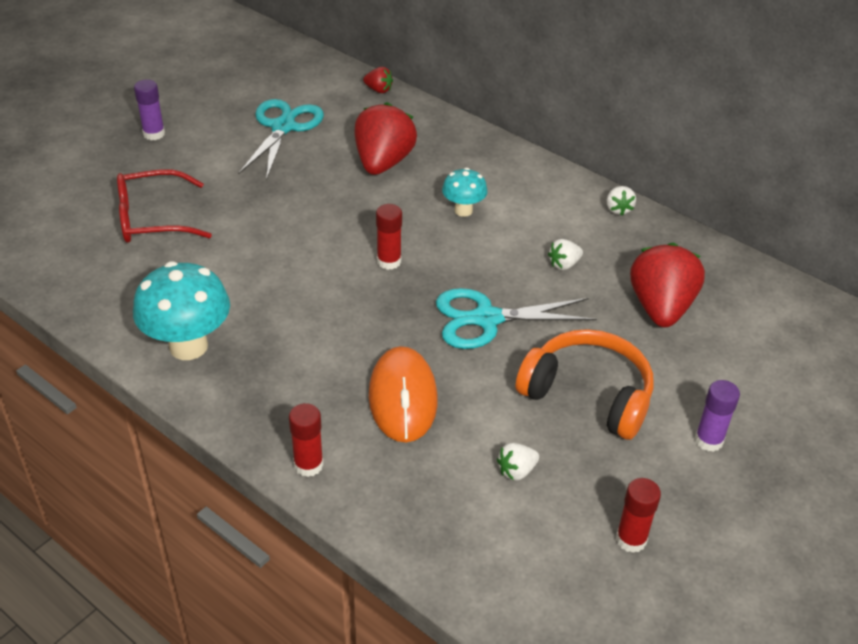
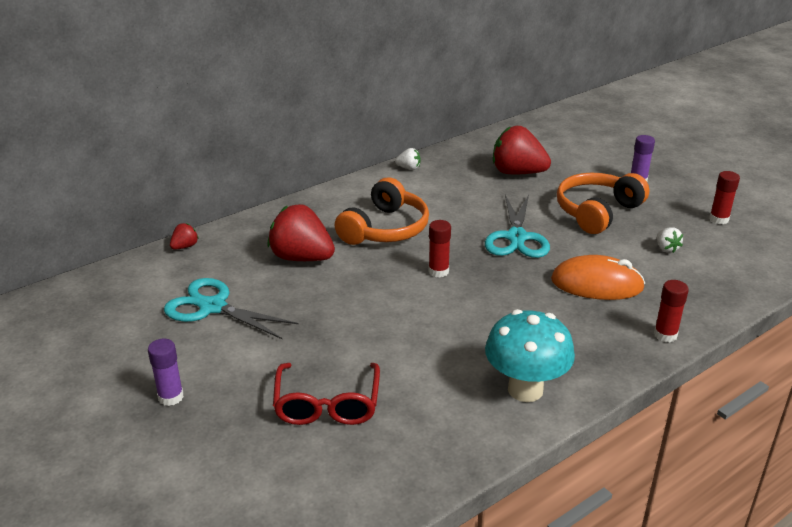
camera: 75 degrees left, 10 degrees down
turquoise mushroom [442,168,488,217] -> orange headphones [335,177,429,245]
white strawberry [548,239,583,270] -> none

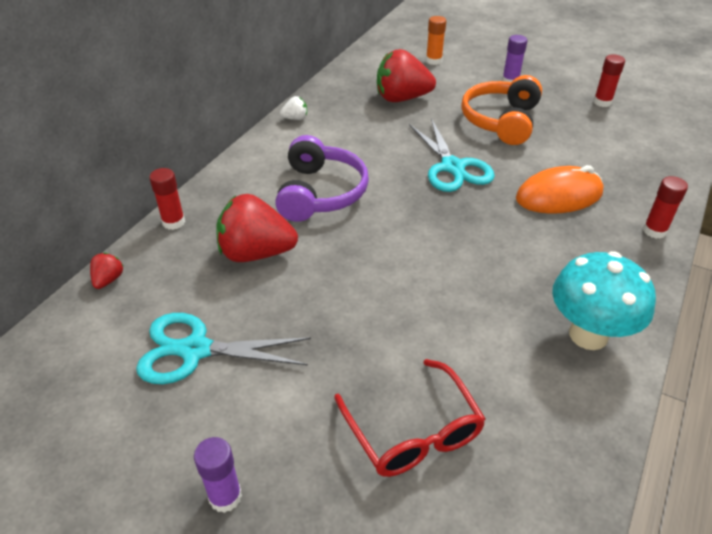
camera: 25 degrees left, 10 degrees up
orange headphones [335,177,429,245] -> purple headphones [275,135,369,222]
red glue stick [428,220,451,277] -> red glue stick moved to [149,168,185,230]
white strawberry [657,227,683,253] -> none
none -> orange glue stick [426,16,446,65]

